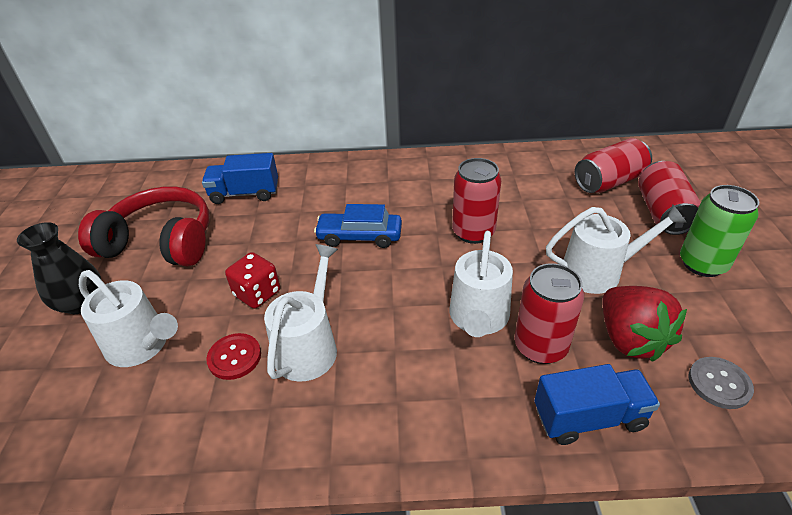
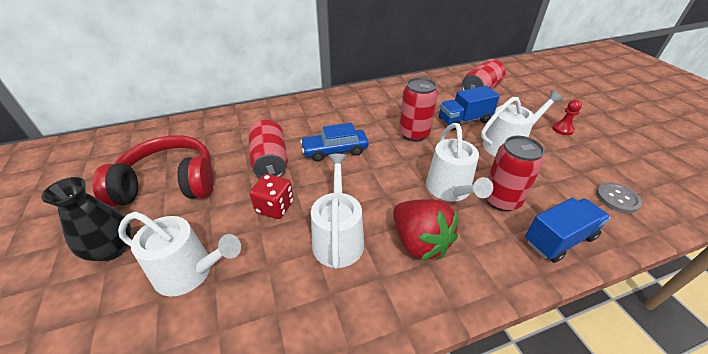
camera: 20 degrees left, 0 degrees up
blue truck [202,153,278,204] -> blue truck moved to [439,86,500,130]
red button [206,333,261,380] -> none
red strawberry [602,286,687,362] -> red strawberry moved to [393,199,458,261]
red can [638,161,701,235] -> red can moved to [248,120,288,178]
green can [680,185,759,277] -> red pawn [552,100,582,135]

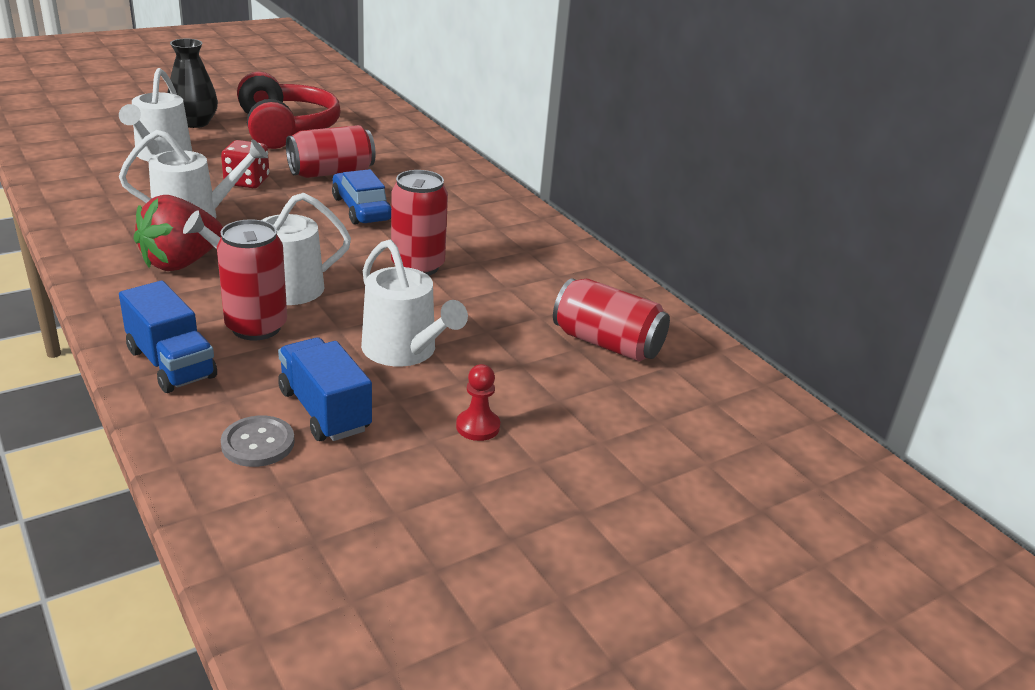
camera: 75 degrees right, 10 degrees down
blue truck [439,86,500,130] -> blue truck moved to [278,338,372,441]

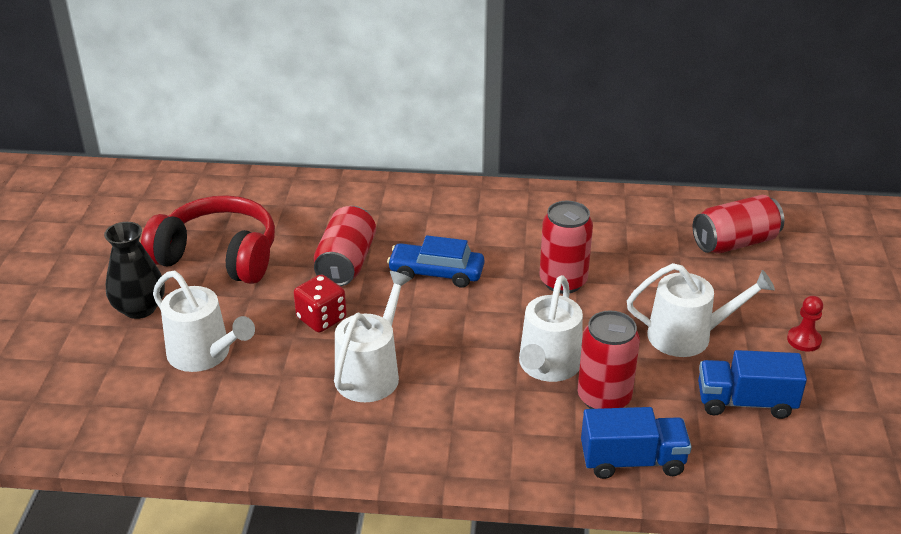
camera: 50 degrees left, 5 degrees up
red strawberry [134,195,223,271] -> none
grey button [221,416,295,467] -> none

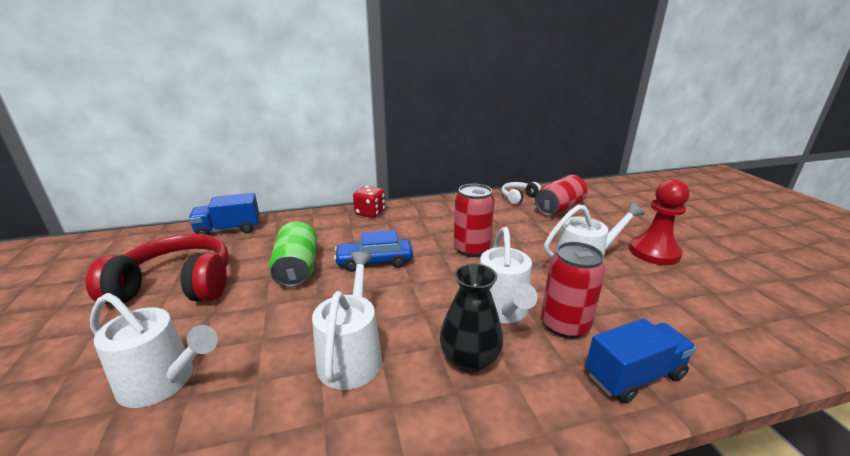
camera: 20 degrees left, 10 degrees down
black vase [104,222,165,319] -> black vase moved to [440,263,503,373]
red dice [294,274,347,332] -> red dice moved to [353,186,385,218]
red can [314,206,376,286] -> green can [269,222,317,288]
blue truck [698,350,807,419] -> blue truck moved to [188,193,259,235]
red pawn [787,296,823,352] -> red pawn [629,179,689,265], size x1.94
none -> white headphones [502,182,541,204]

